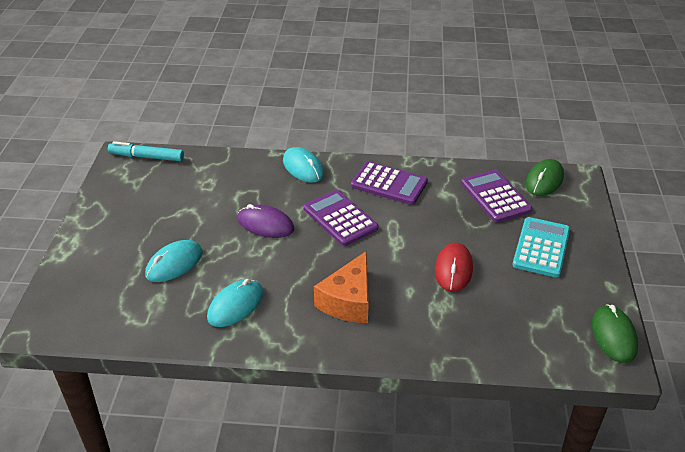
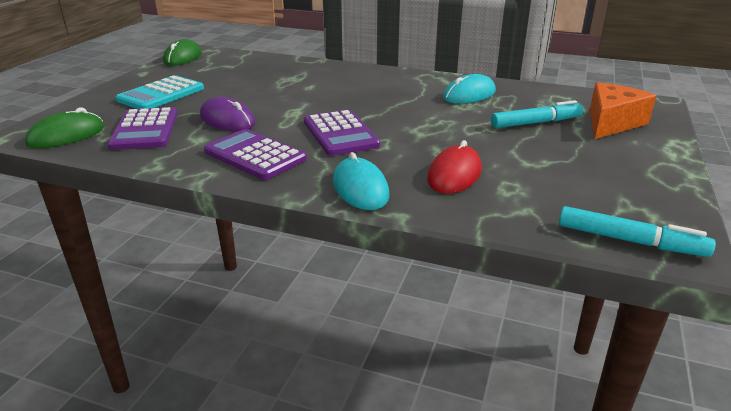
camera: 165 degrees left, 10 degrees down
turquoise mouse [145,240,202,282] -> turquoise marker [491,100,583,128]
purple mouse [238,204,294,238] -> purple mouse moved to [200,97,255,131]
orange cheese [314,251,369,323] -> orange cheese moved to [590,82,656,139]
red mouse [435,243,473,292] -> red mouse moved to [427,140,482,194]

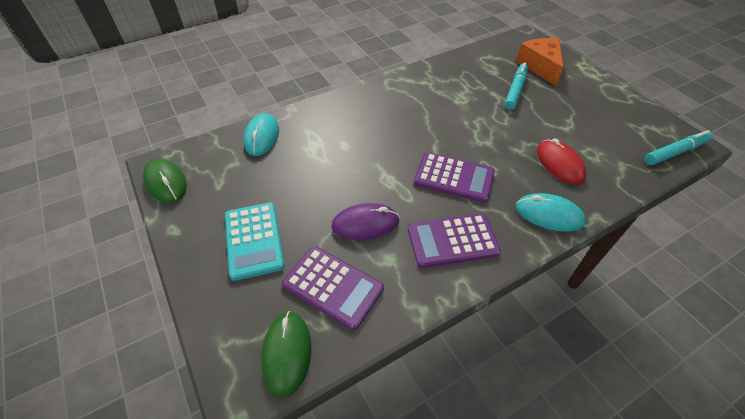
camera: 50 degrees left, 20 degrees up
turquoise mouse [443,74,496,103] -> turquoise mouse moved to [244,113,279,156]

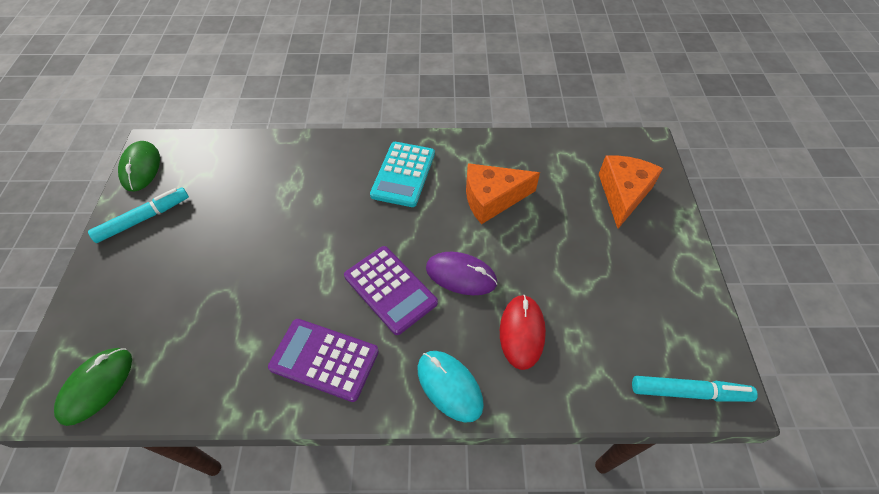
camera: 30 degrees right, 5 degrees up
turquoise calculator [225,202,285,281] -> turquoise calculator moved to [370,142,435,207]
turquoise mouse [244,113,279,156] -> none
purple calculator [282,246,384,330] -> none
purple mouse [331,203,400,240] -> purple mouse moved to [426,252,497,295]
turquoise marker [505,63,528,110] -> turquoise marker moved to [88,187,189,243]
none -> orange cheese [466,163,540,224]

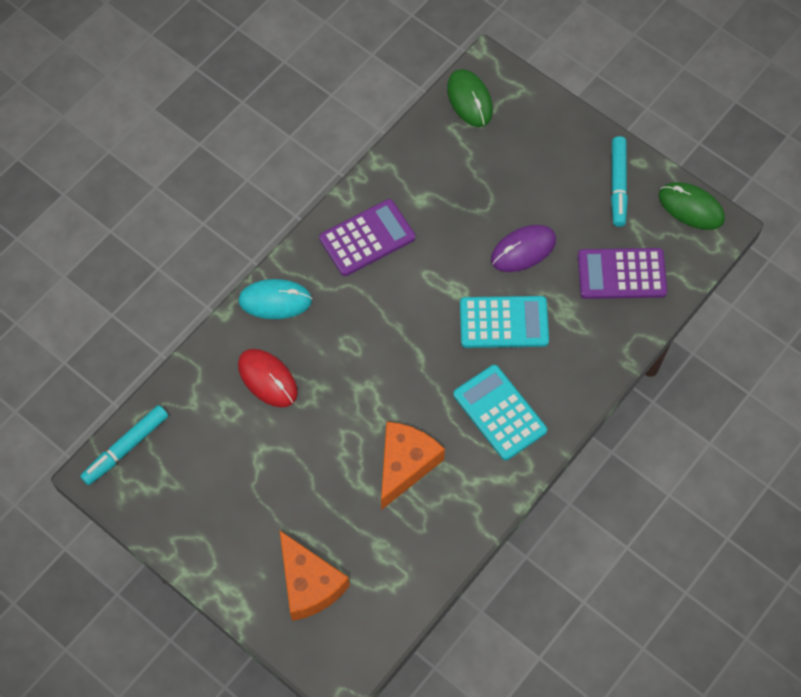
camera: 130 degrees right, 10 degrees up
purple calculator [344,246,438,335] -> purple calculator moved to [578,248,667,299]
purple mouse [426,252,497,295] -> purple mouse moved to [491,225,556,272]
none -> turquoise calculator [460,296,549,348]

